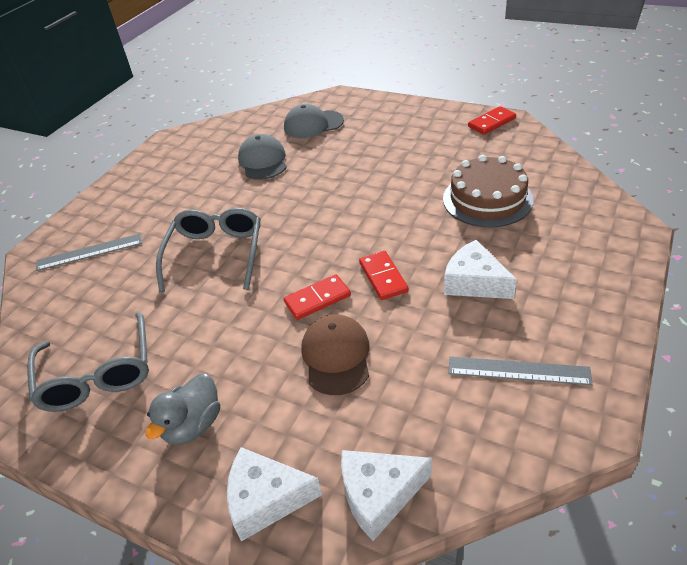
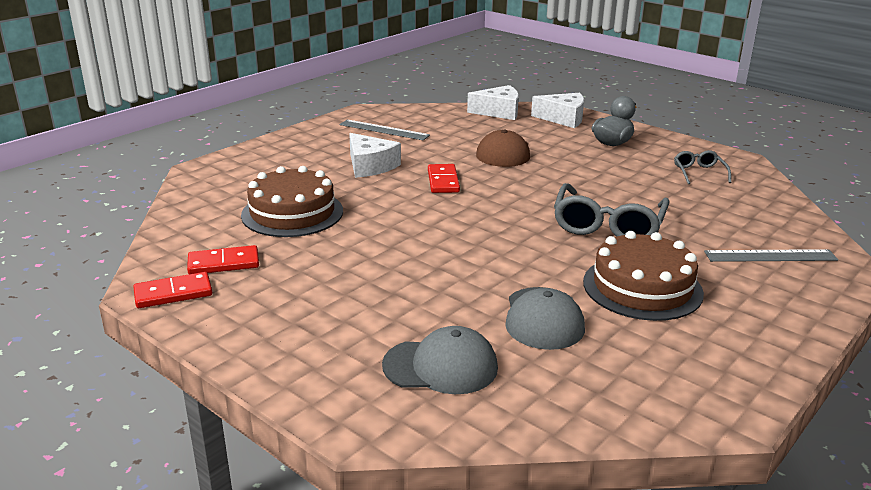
camera: 170 degrees left, 15 degrees down
grey glasses [27,312,149,412] -> grey glasses [674,150,731,184], size x0.51
red domino [284,274,351,320] -> red domino moved to [187,245,259,274]
none -> brown cake [583,231,704,321]

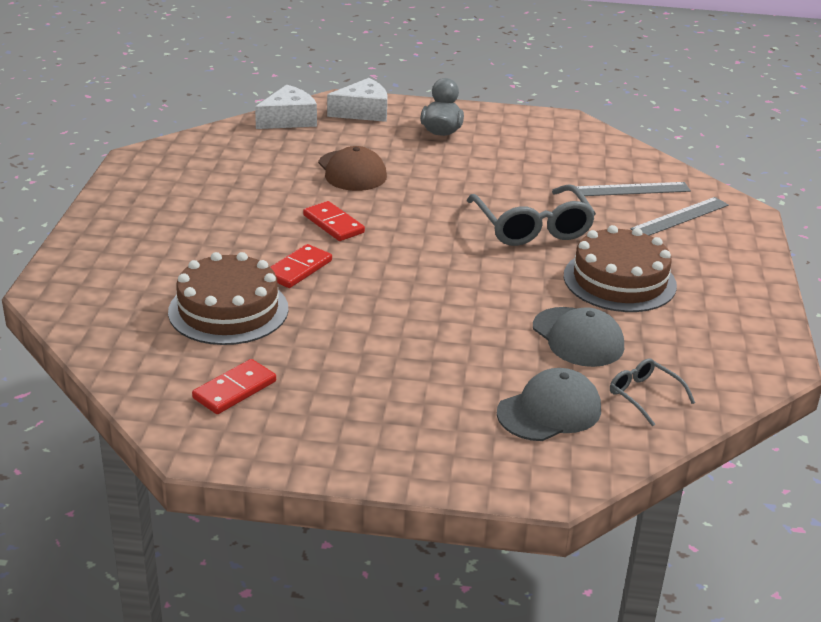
camera: 35 degrees left, 5 degrees up
red domino [133,272,212,308] -> red domino moved to [271,244,332,288]
grey ruler [340,120,430,141] -> grey ruler moved to [576,182,691,196]
white cheese [349,133,401,178] -> none
grey glasses [674,150,731,184] -> grey glasses moved to [610,358,695,426]

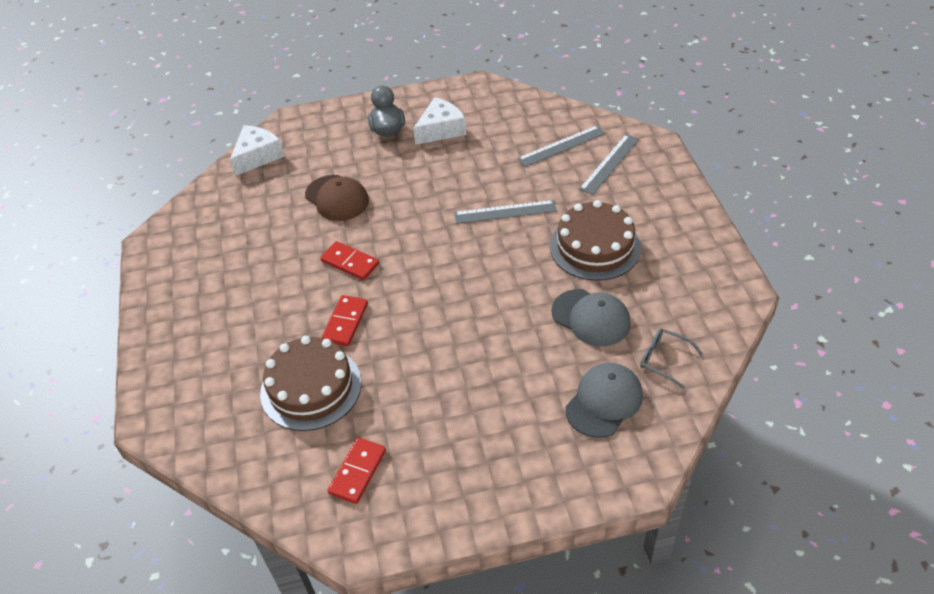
camera: 15 degrees left, 15 degrees up
white cheese [327,78,388,122] -> white cheese moved to [413,97,466,145]
grey glasses [467,184,596,246] -> grey ruler [454,200,557,224]

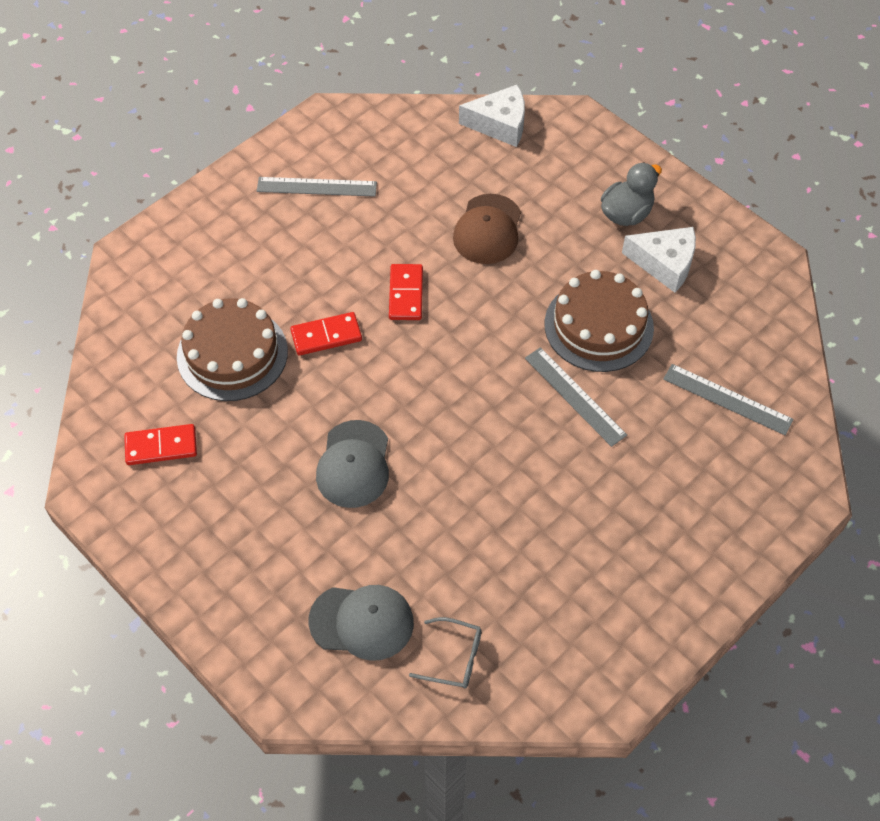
camera: 55 degrees right, 10 degrees up
brown cake [550,200,641,281] -> brown cake moved to [545,270,654,372]
grey cap [551,289,631,346] -> grey cap moved to [316,420,389,508]
grey ruler [579,134,639,195] -> grey ruler moved to [257,177,377,197]
grey glasses [640,328,703,389] -> grey glasses turned 105 degrees clockwise [409,617,482,689]

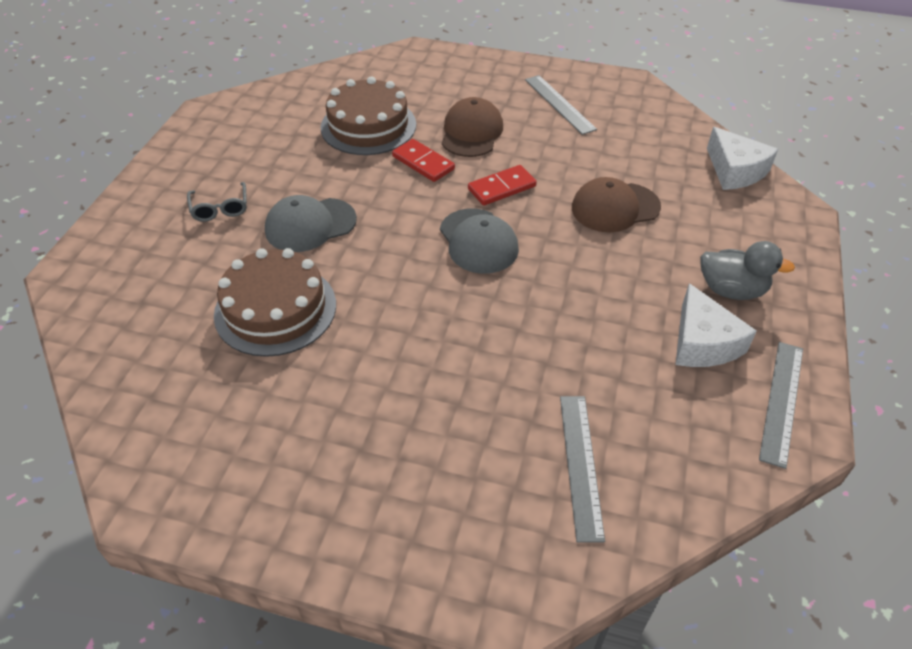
camera: 60 degrees right, 10 degrees down
red domino [124,424,197,465] -> none
grey cap [308,585,414,661] -> grey cap moved to [440,208,519,274]
grey glasses [409,617,482,689] -> grey glasses moved to [187,182,247,222]
grey ruler [525,347,627,447] -> grey ruler moved to [759,342,803,469]
brown cake [545,270,654,372] -> brown cake moved to [214,248,336,357]
none -> brown cap [442,97,503,157]

